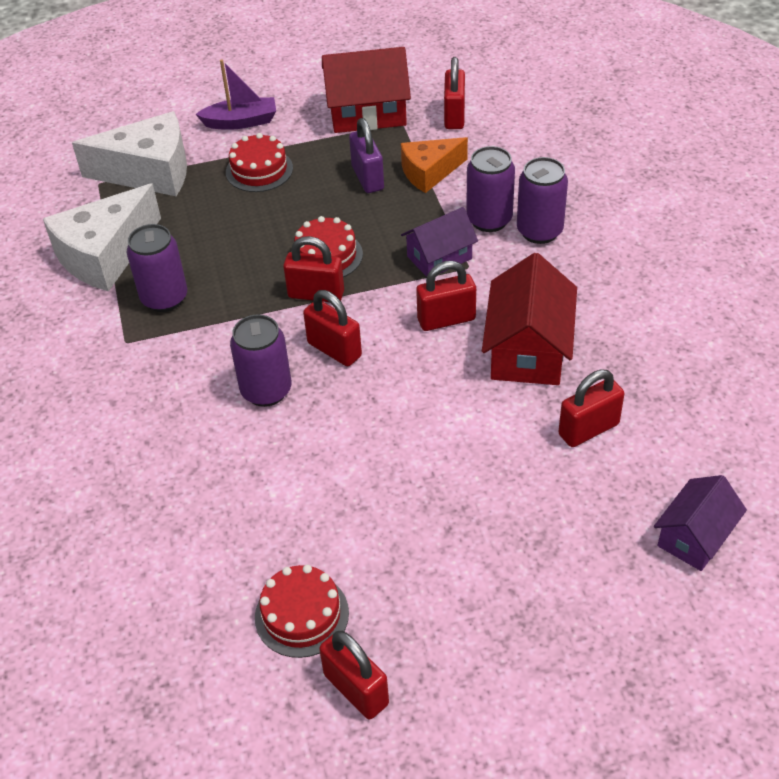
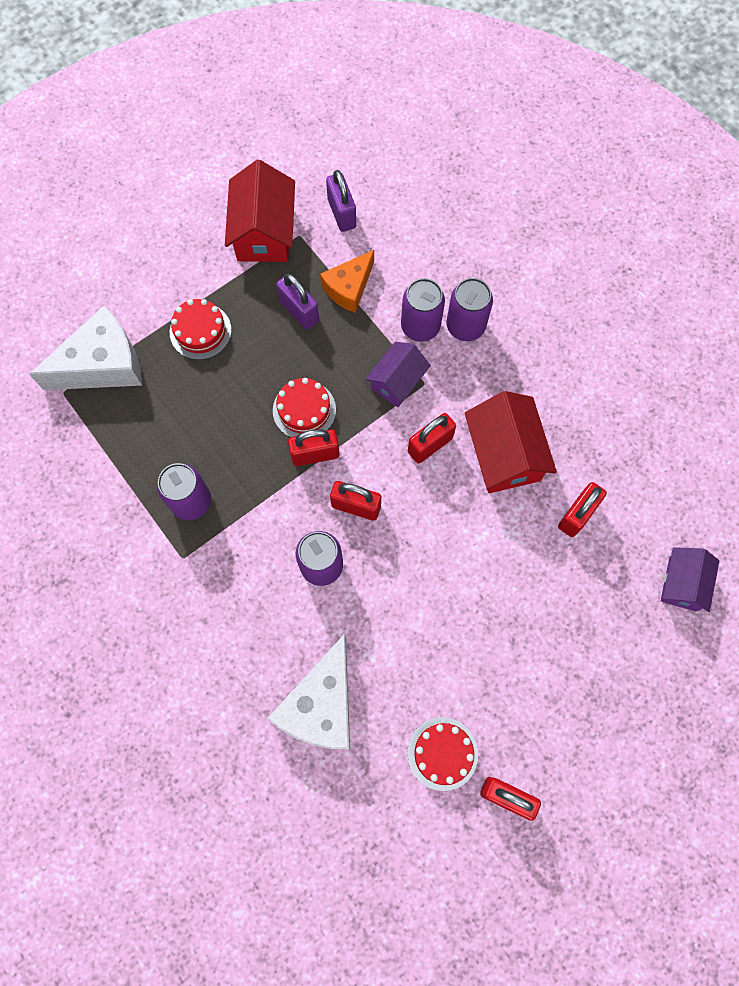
camera: 25 degrees left, 25 degrees up
white cheese [43,184,161,291] -> white cheese moved to [267,634,350,750]
purple boat [196,59,276,130] -> none
red house [322,47,411,133] -> red house turned 60 degrees counterclockwise [225,160,295,262]
red padlock [444,57,465,129] -> purple padlock [326,170,356,232]

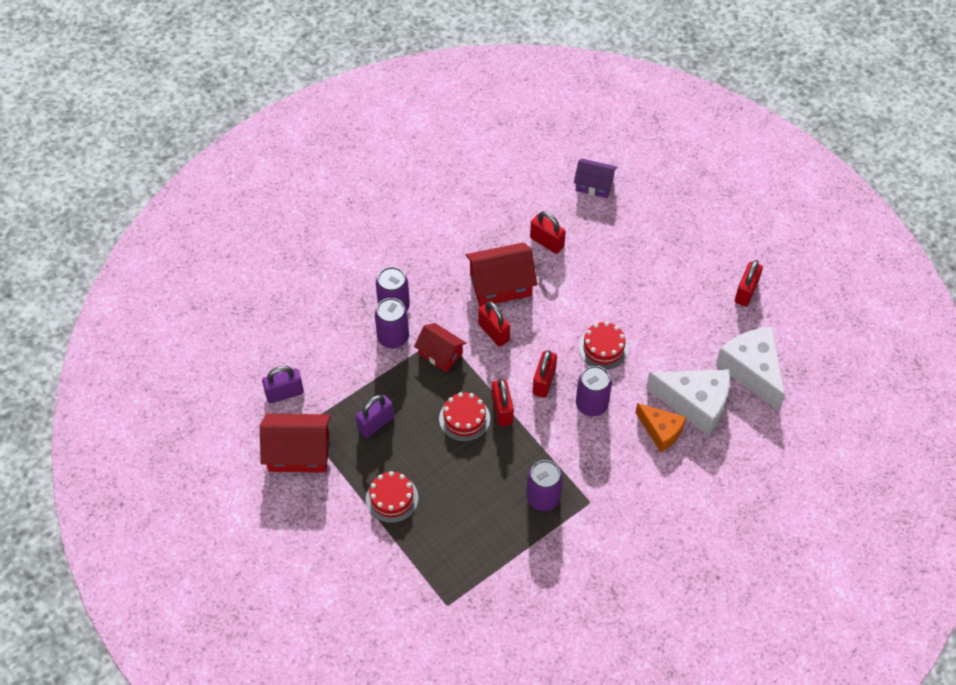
camera: 90 degrees left, 15 degrees down
white cheese [29,306,142,390] -> white cheese moved to [716,327,785,411]
orange cheese [320,250,374,313] -> orange cheese moved to [635,403,686,452]
purple house [366,342,431,407] -> red house [414,323,466,372]
red cake [407,717,478,791] -> red cake moved to [579,322,629,370]

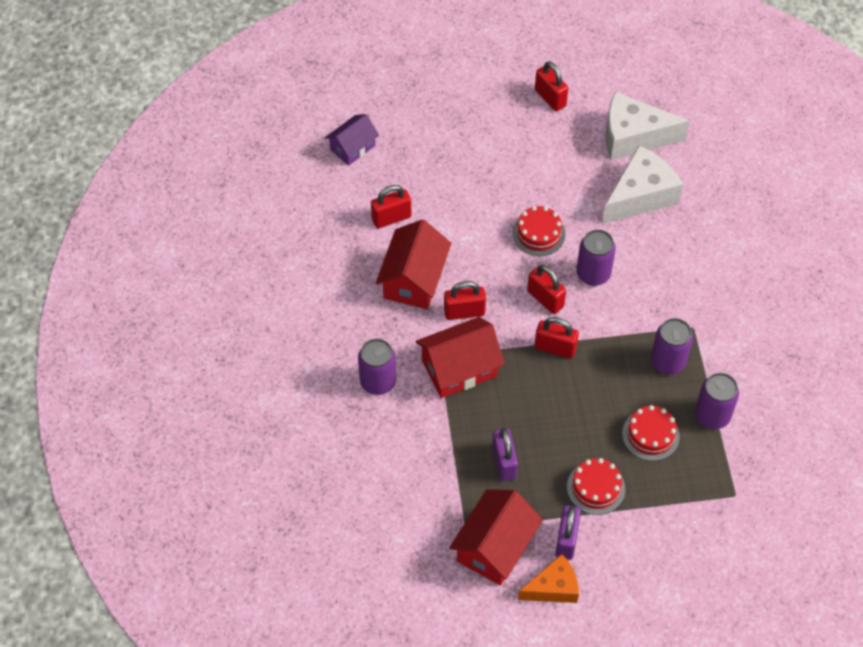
camera: 60 degrees left, 0 degrees up
purple padlock [262,366,304,403] -> purple padlock moved to [555,505,581,560]
purple can [375,298,409,348] -> purple can moved to [695,373,739,429]
red house [414,323,466,372] -> red house [416,317,505,398], size x1.56
red cake [439,392,490,442] -> red cake moved to [622,405,680,461]
orange cheese [635,403,686,452] -> orange cheese moved to [518,554,579,603]

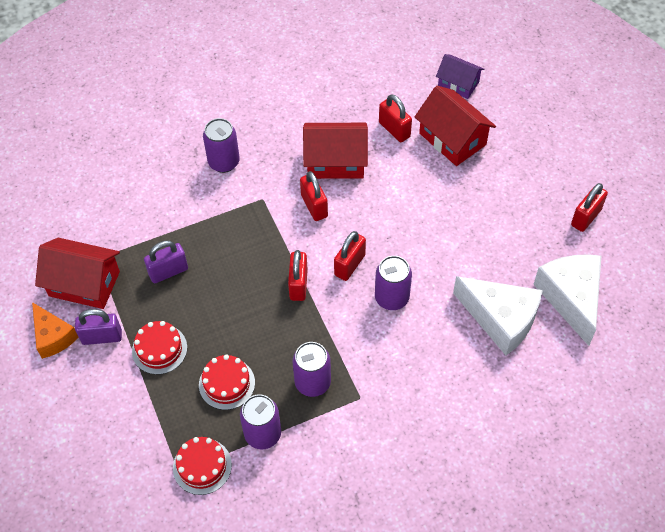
camera: 75 degrees right, 0 degrees up
red house [416,317,505,398] -> red house moved to [415,86,496,166]
red cake [512,206,565,256] -> red cake moved to [173,437,232,495]

